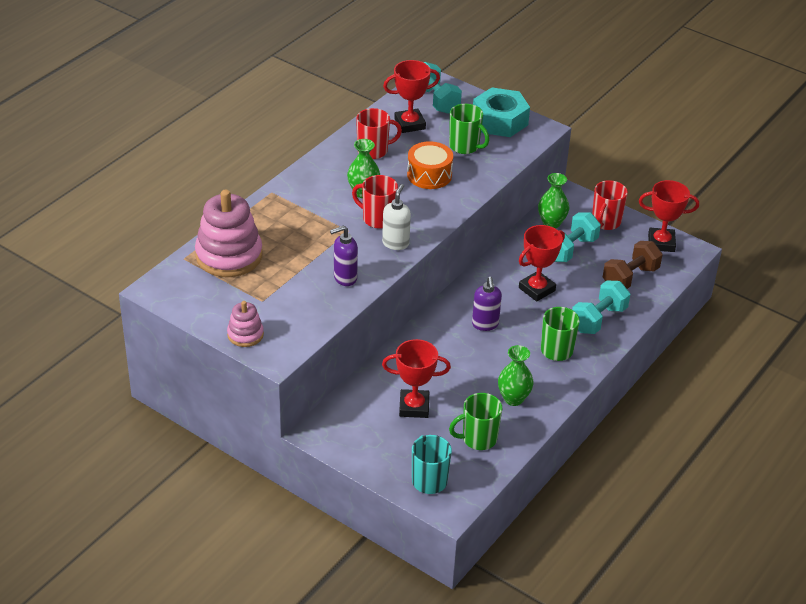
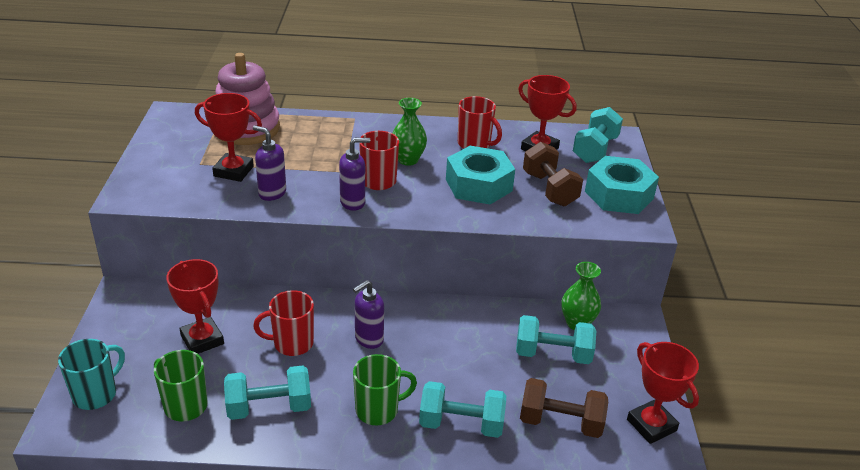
camera: 55 degrees right, 5 degrees down
pink stacking toy [227,301,264,347] -> none
white soap dispenser [382,184,411,250] -> purple soap dispenser [339,138,370,211]
orange drum [407,141,453,189] -> turquoise nut [446,146,515,204]
green mug [449,104,489,154] -> brown dumbbell [523,142,583,206]
green vase [498,345,534,406] -> turquoise dumbbell [224,365,311,420]
red trophy [519,225,565,301] -> red trophy moved to [195,93,262,182]
red mug [592,180,628,230] -> red mug moved to [253,290,314,356]

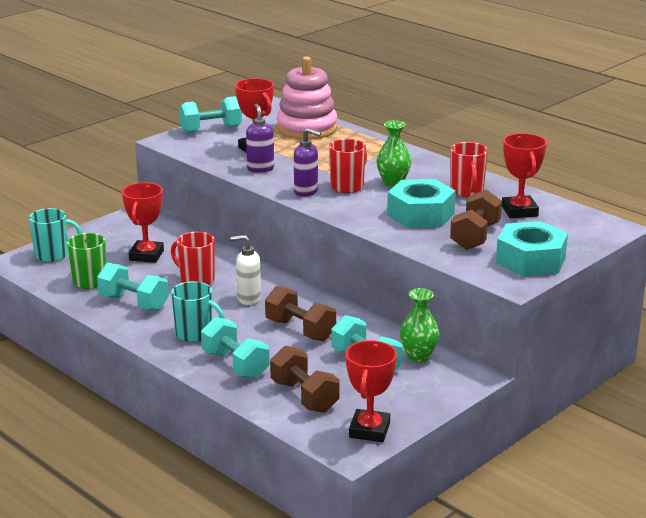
camera: 45 degrees right, 10 degrees down
purple soap dispenser [353,280,384,349] -> white soap dispenser [230,235,261,305]
green mug [353,354,417,425] -> turquoise mug [171,281,225,342]
turquoise dumbbell [573,107,623,163] -> turquoise dumbbell moved to [179,96,242,133]
none -> brown dumbbell [265,286,336,341]

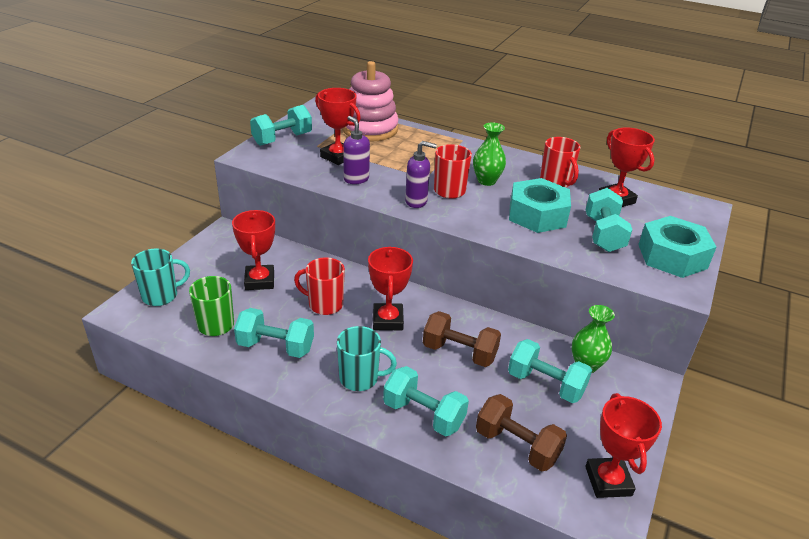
camera: 20 degrees left, 10 degrees up
white soap dispenser [230,235,261,305] -> red trophy [368,246,413,330]
brown dumbbell [450,189,502,250] -> turquoise dumbbell [586,188,632,252]

